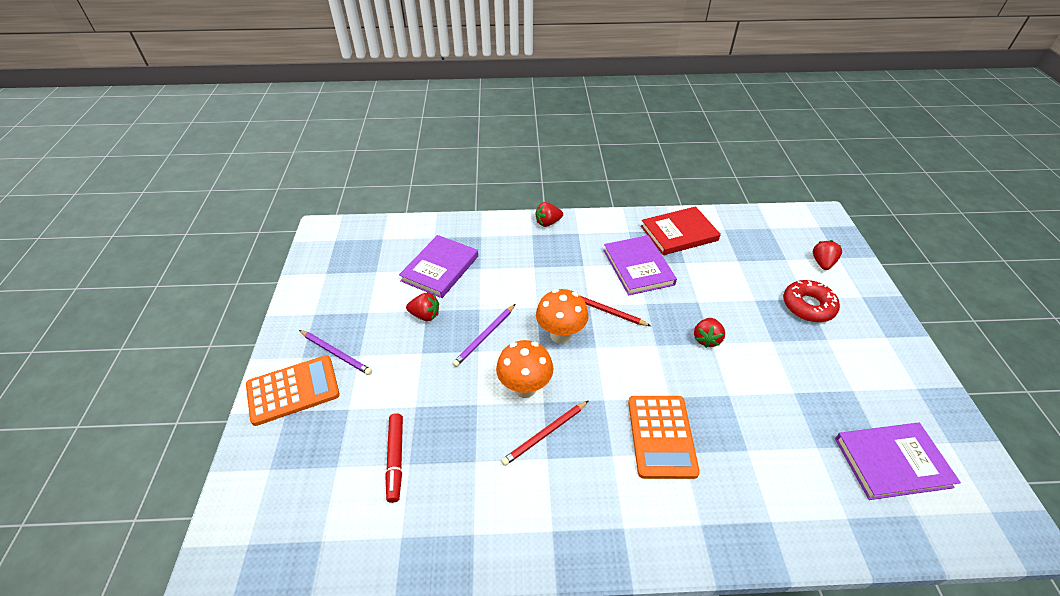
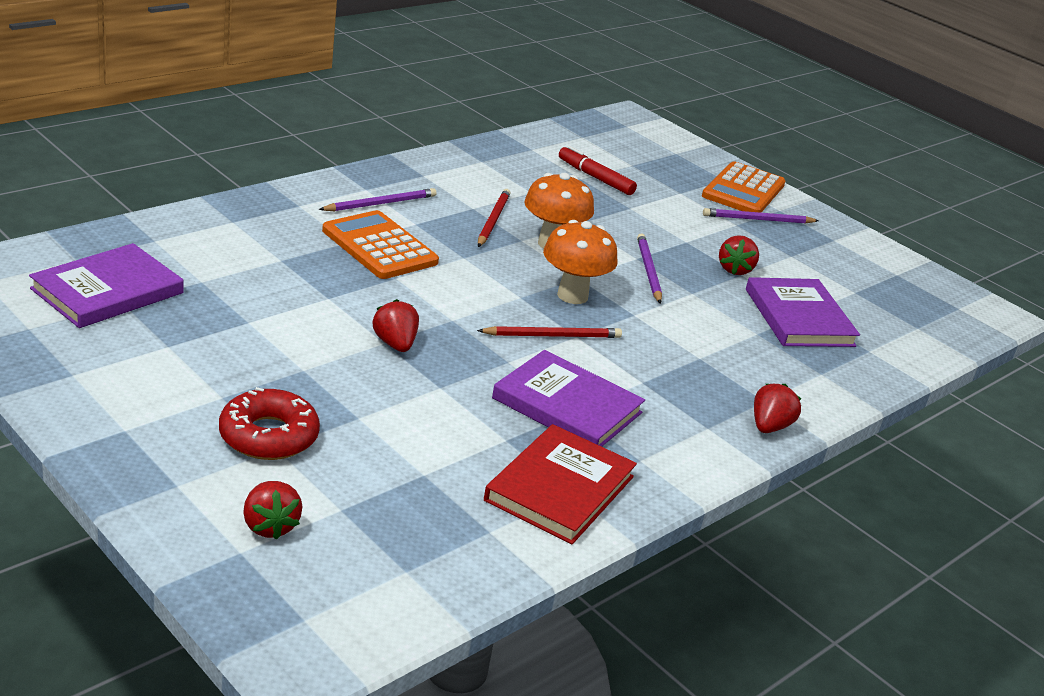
camera: 135 degrees right, 15 degrees down
red strawberry [406,293,439,321] -> red strawberry turned 45 degrees counterclockwise [719,235,759,275]
none -> purple pencil [319,188,437,211]

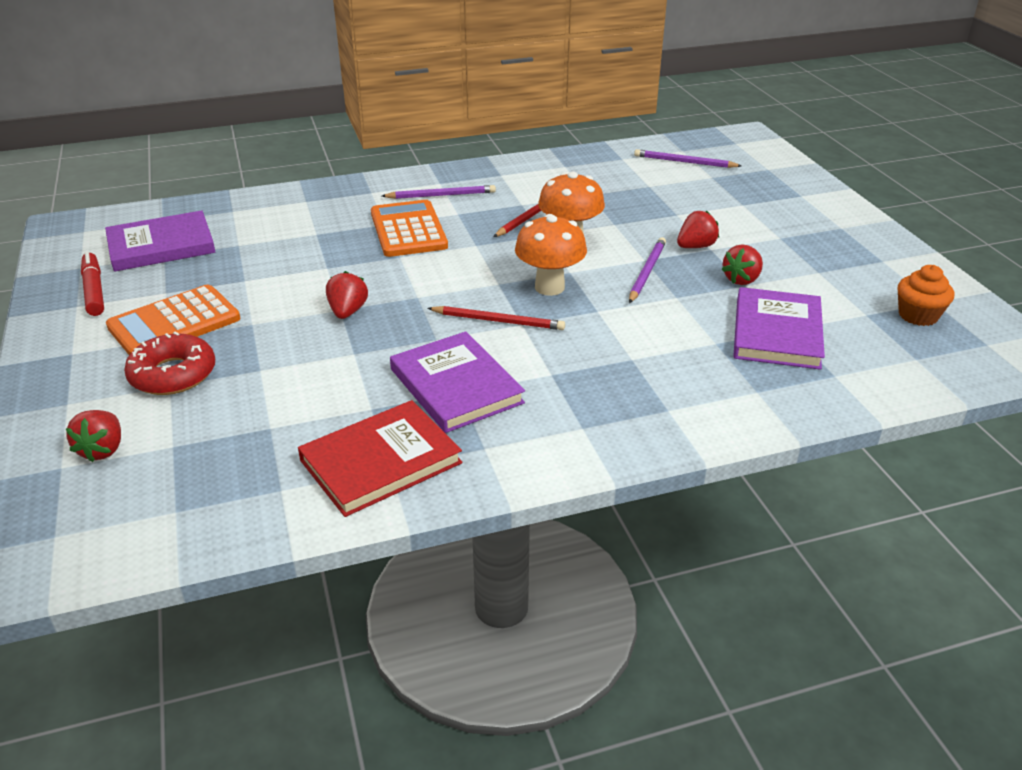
camera: 30 degrees right, 5 degrees up
red marker [559,146,637,195] -> red marker moved to [81,251,104,316]
orange calculator [702,161,786,213] -> orange calculator moved to [106,285,240,355]
purple pencil [703,208,819,224] -> purple pencil moved to [634,149,741,168]
red strawberry [754,384,801,433] -> red strawberry moved to [677,210,719,248]
none -> orange cupcake [898,265,954,326]

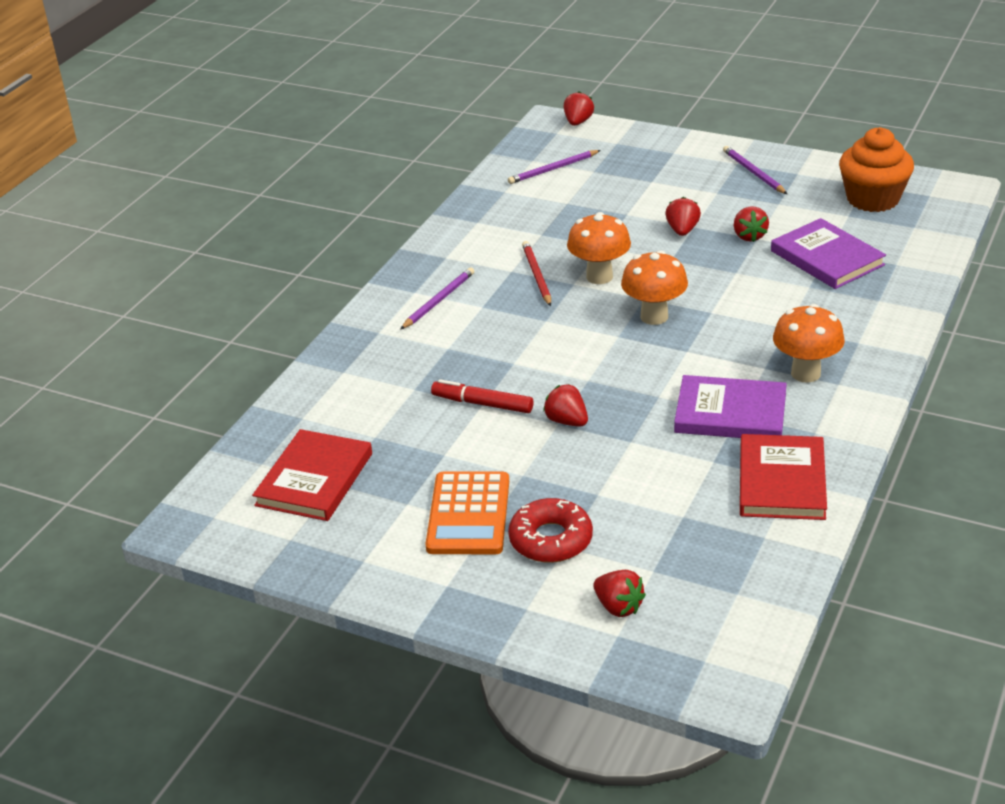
camera: 45 degrees left, 0 degrees up
red marker [81,251,104,316] -> red marker moved to [431,379,533,413]
purple book [105,210,215,272] -> red book [252,429,372,521]
orange calculator [371,200,448,257] -> none
red pencil [427,306,565,330] -> none
purple pencil [629,237,666,303] -> purple pencil moved to [723,146,787,194]
orange cupcake [898,265,954,326] -> orange cupcake [839,127,914,212], size x1.69
none -> red strawberry [564,91,594,126]
none -> orange mushroom [773,304,845,383]

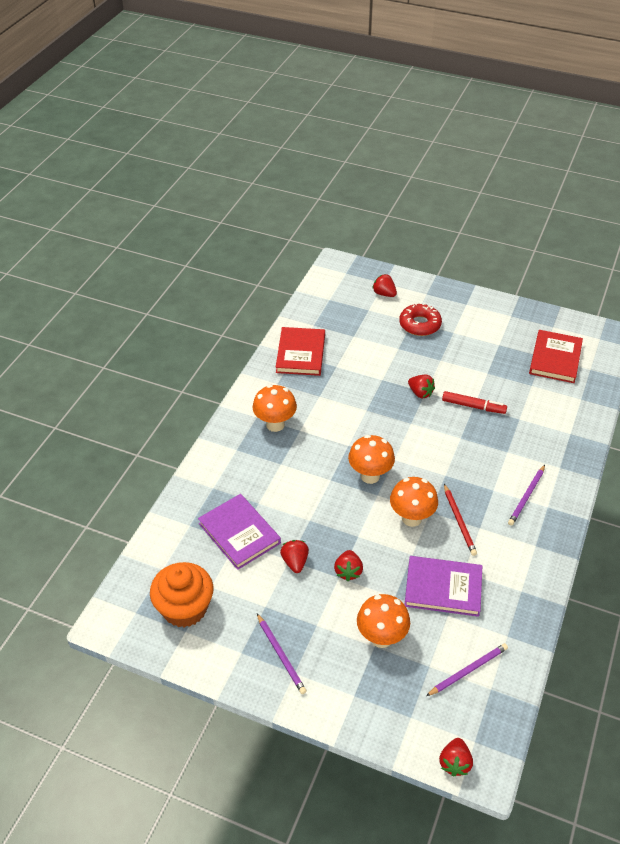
camera: 175 degrees right, 10 degrees up
orange calculator [425,472,509,554] -> none
purple book [674,375,787,438] -> purple book moved to [405,556,482,617]
none -> orange mushroom [357,594,410,648]

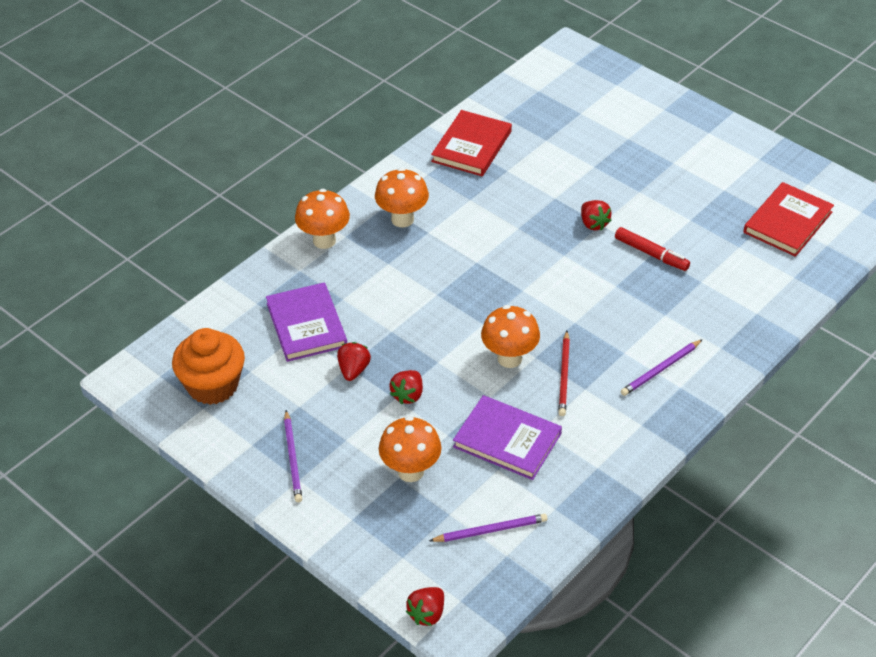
camera: 20 degrees right, 0 degrees up
orange mushroom [348,435,395,484] -> orange mushroom moved to [295,189,350,249]
red strawberry [372,274,397,297] -> none
red donut [399,303,442,336] -> none

